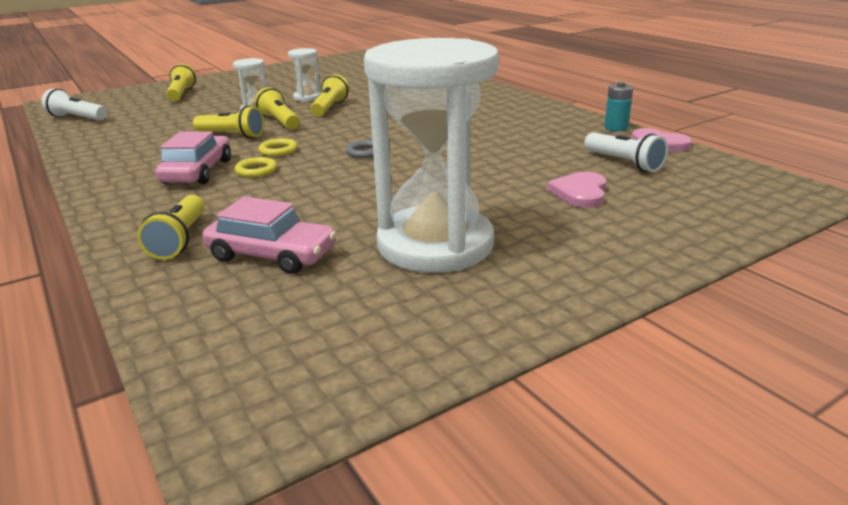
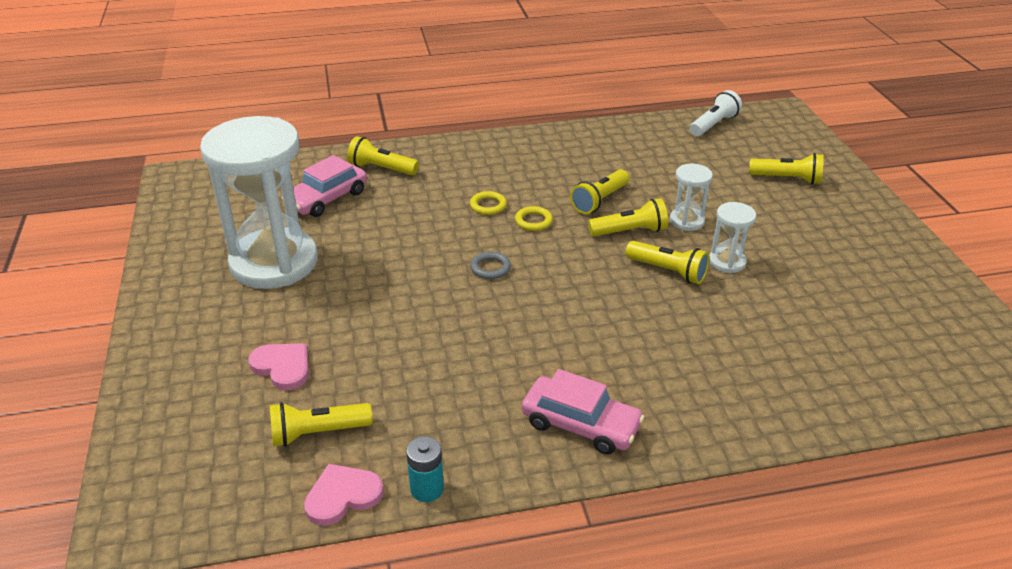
camera: 110 degrees right, 10 degrees up
pink car [155,131,231,184] -> pink car moved to [522,369,644,455]
white flashlight [584,132,668,172] -> yellow flashlight [270,402,372,447]

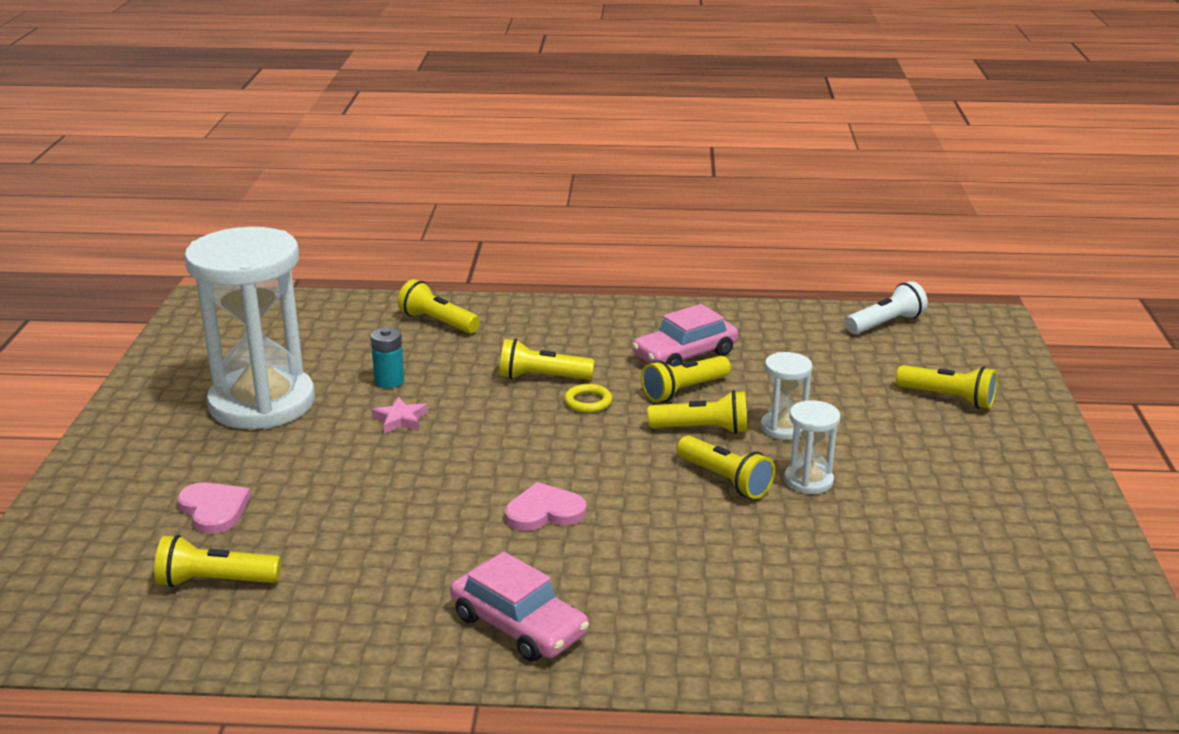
camera: 15 degrees right, 10 degrees down
pink car [281,155,367,217] -> pink car moved to [632,304,738,367]
pink heart [304,464,384,526] -> pink heart moved to [505,482,586,531]
turquoise battery [406,436,444,502] -> turquoise battery moved to [371,327,404,388]
yellow ring [470,191,507,215] -> yellow flashlight [500,339,595,380]
grey ring [470,251,511,279] -> none
none -> pink star [371,397,428,434]

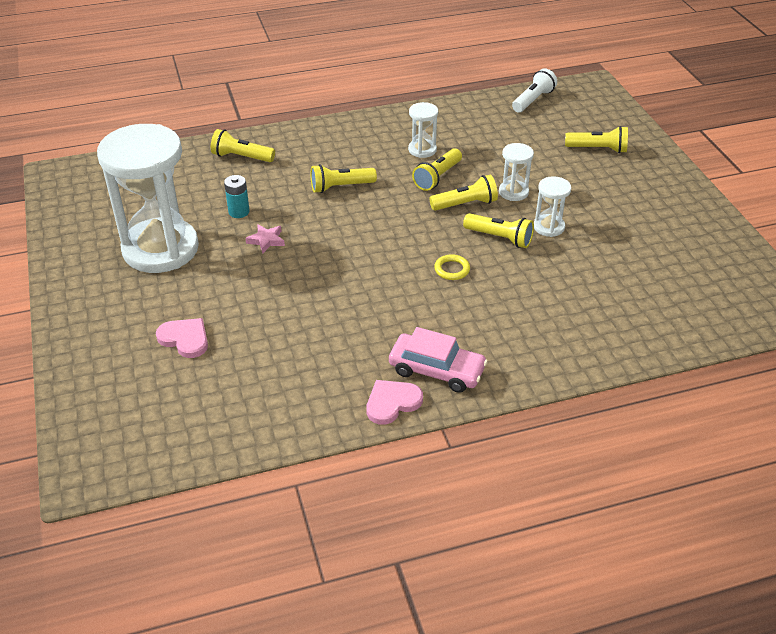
camera: 20 degrees left, 15 degrees up
yellow flashlight [154,535,281,587] -> none
pink heart [505,482,586,531] -> pink heart moved to [367,380,423,425]
yellow ring [564,384,612,413] -> yellow ring moved to [434,254,470,280]
pink car [632,304,738,367] -> white hourglass [408,102,438,158]

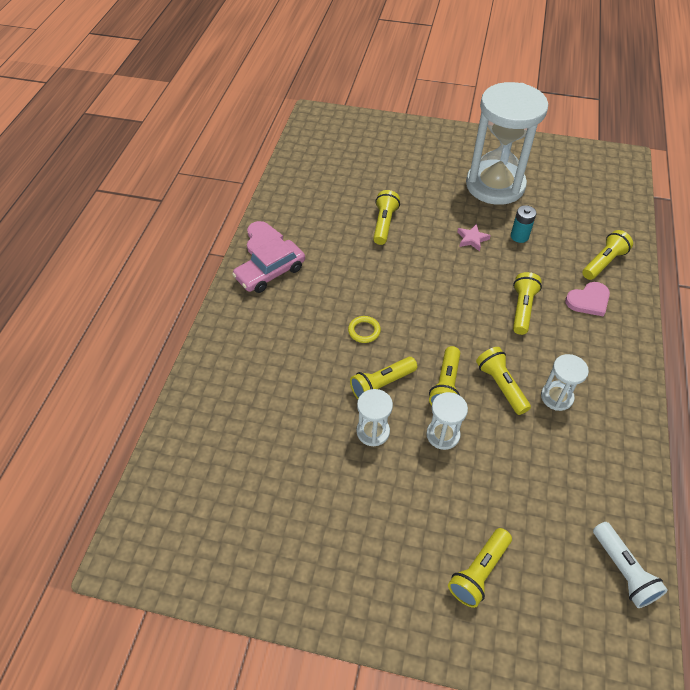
camera: 120 degrees right, 10 degrees up
pink heart [156,318,208,358] -> pink heart moved to [565,282,610,317]
none -> yellow flashlight [373,190,400,245]

